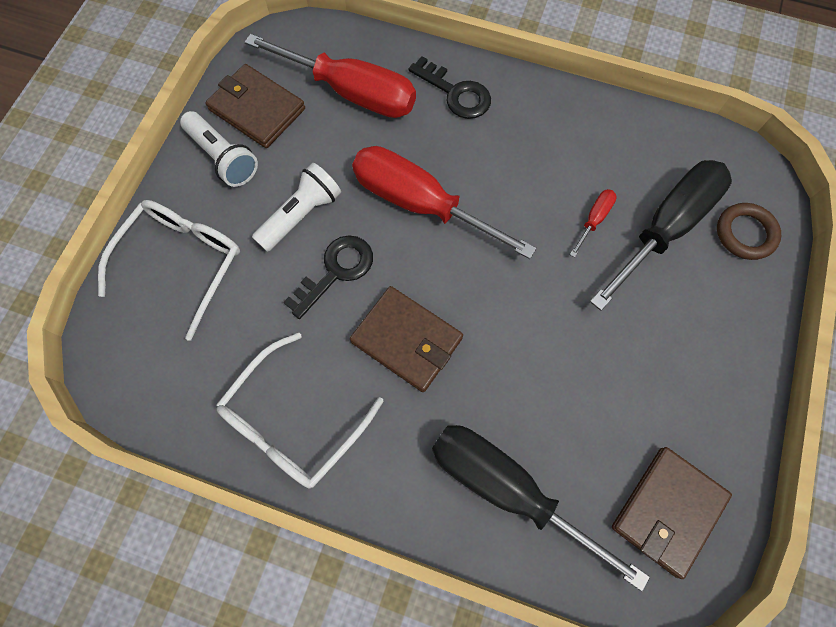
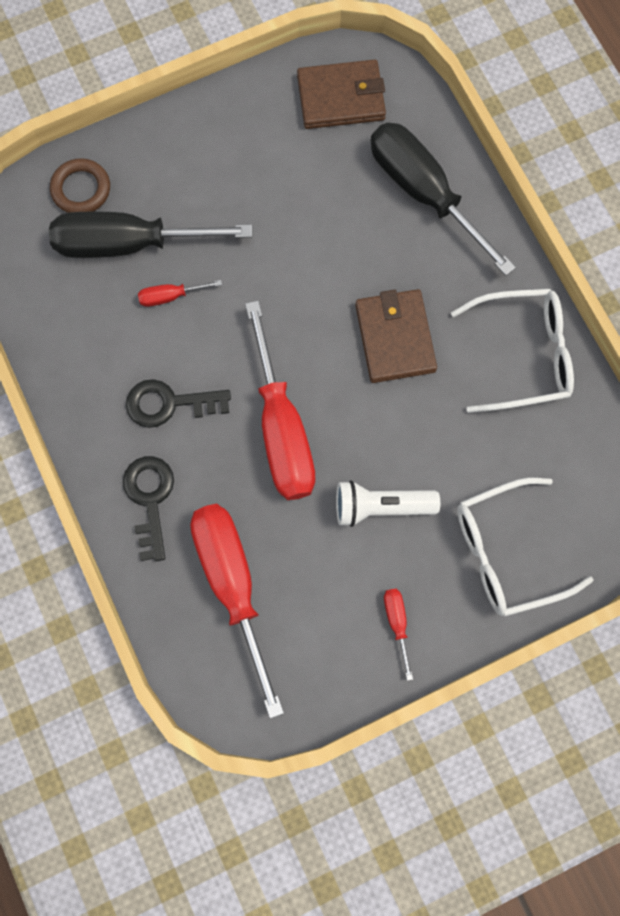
camera: 135 degrees left, 5 degrees up
white flashlight [180,111,258,187] -> red screwdriver [384,589,413,681]
brown wallet [205,64,305,148] -> none
black key [283,235,373,319] -> black key moved to [126,379,231,428]
black screwdriver [432,425,650,591] -> black screwdriver turned 150 degrees clockwise [371,123,516,276]

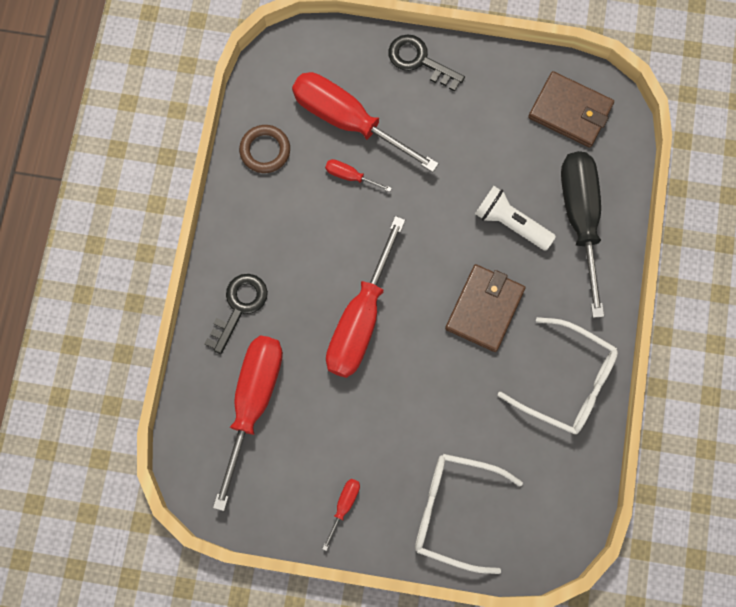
camera: 35 degrees right, 0 degrees up
black screwdriver [49,211,252,258] -> red screwdriver [292,72,439,172]
brown ring [50,158,110,213] -> brown ring moved to [239,125,290,173]
black key [126,379,231,428] -> black key moved to [388,34,465,92]
white flashlight [336,480,440,527] -> white flashlight moved to [475,186,556,251]

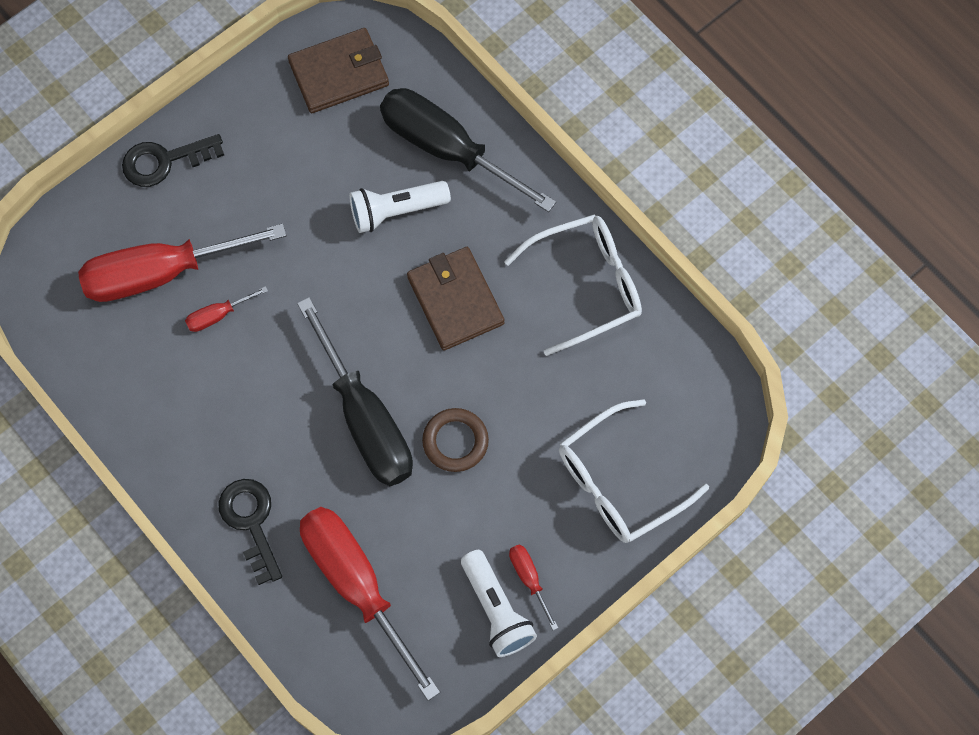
camera: 50 degrees left, 5 degrees down
brown ring [239,125,290,173] -> brown ring moved to [422,408,489,472]
red screwdriver [326,216,405,378] -> black screwdriver [297,297,413,486]
none -> white flashlight [461,550,537,657]

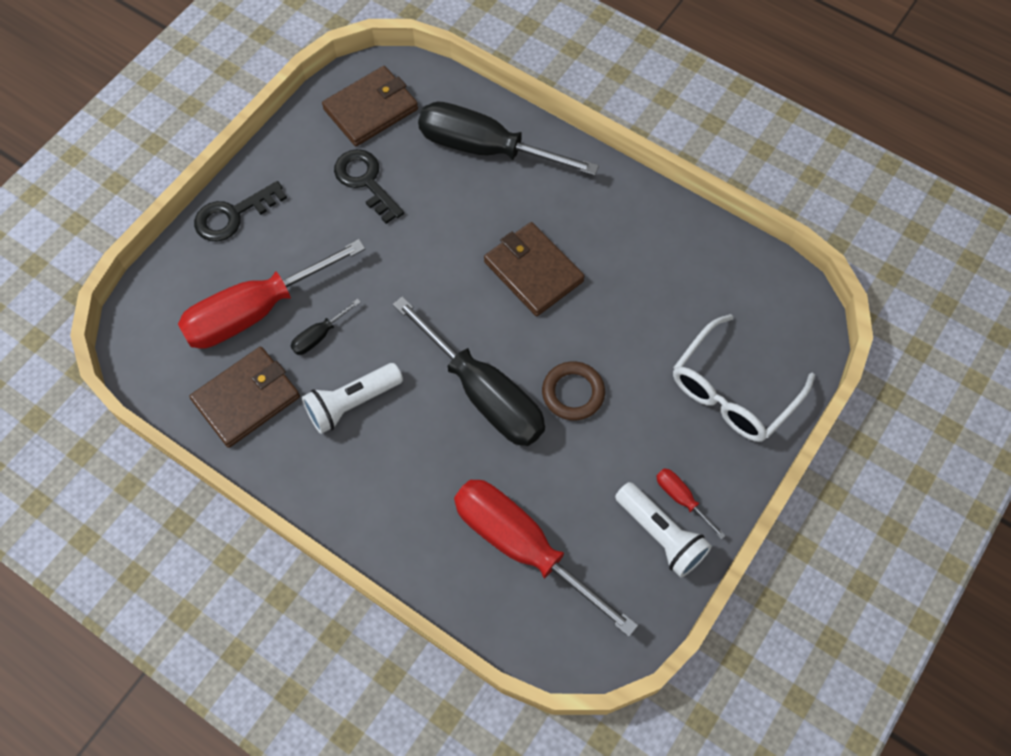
camera: 15 degrees left, 5 degrees down
red screwdriver [185,286,268,332] -> black screwdriver [291,299,361,355]
black key [218,479,282,585] -> black key moved to [334,149,404,224]
white flashlight [349,181,451,233] -> white flashlight moved to [302,363,403,434]
white glasses [504,214,642,356] -> none
none -> brown wallet [189,347,300,448]

